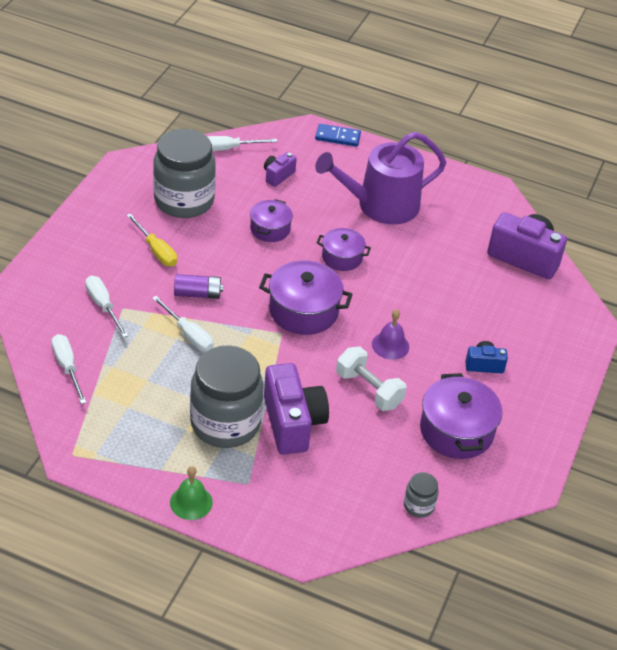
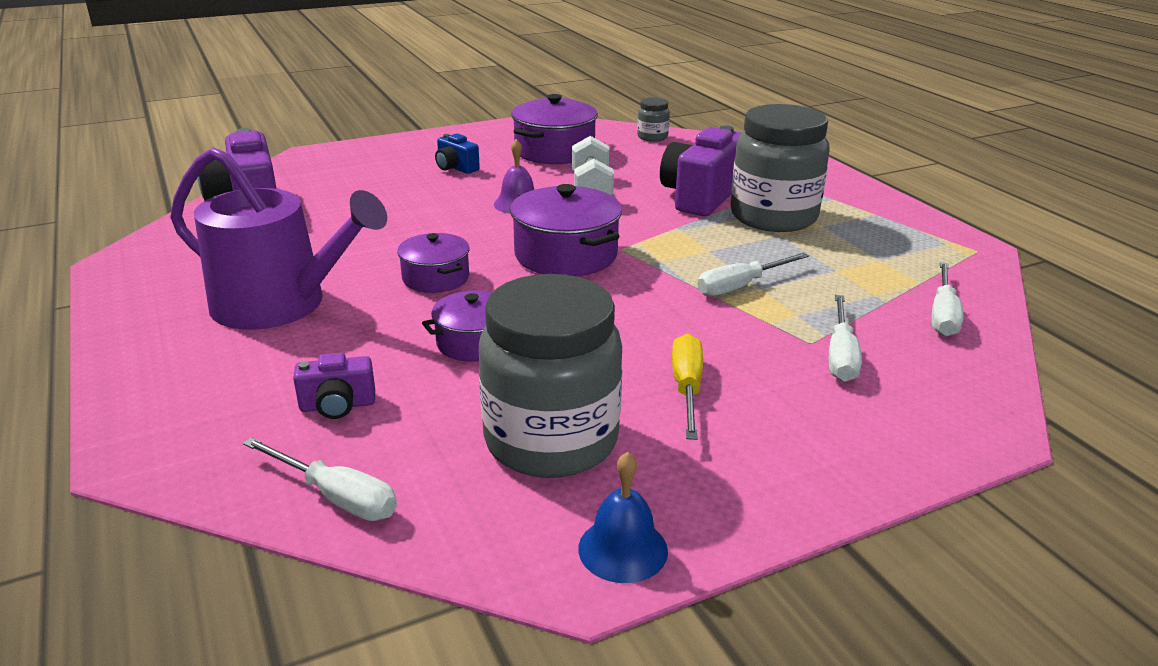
camera: 135 degrees left, 15 degrees down
white screwdriver [152,296,214,351] -> white screwdriver turned 120 degrees counterclockwise [697,253,809,296]
green bell [170,466,213,520] -> none
purple battery [174,274,224,299] -> none
blue domino [315,124,361,147] -> none
none -> blue bell [578,452,668,583]

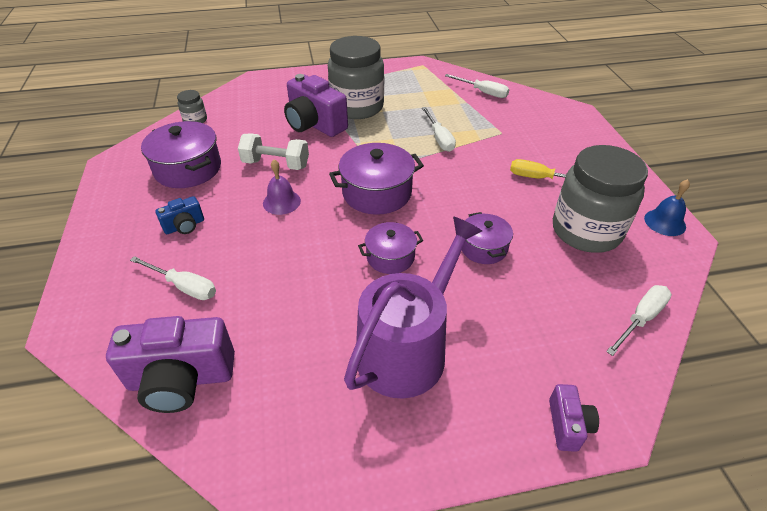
camera: 75 degrees left, 15 degrees up
purple camera [293,353,375,419] -> purple camera moved to [549,384,599,452]
white screwdriver [829,295,862,382] -> white screwdriver moved to [130,256,216,300]

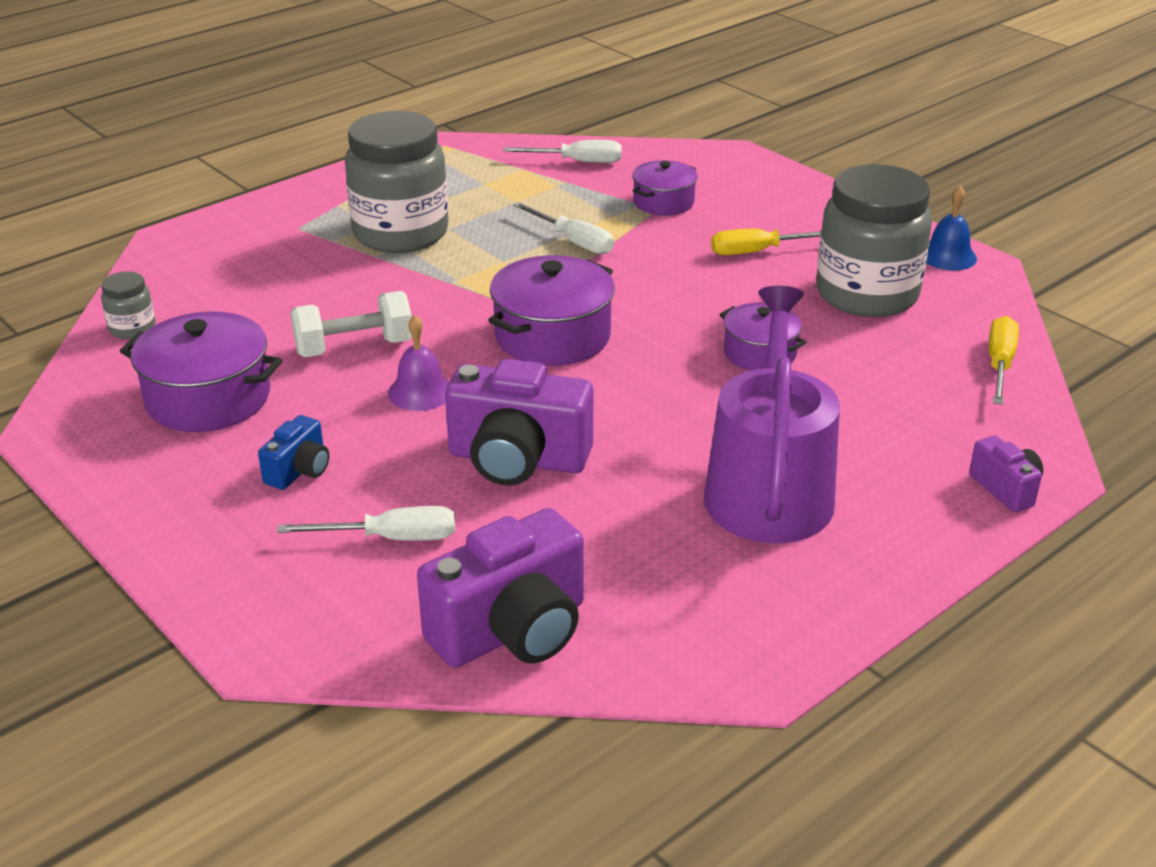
camera: 30 degrees left, 10 degrees down
purple camera [284,74,348,137] -> purple camera moved to [445,359,594,485]
purple pot [358,222,423,274] -> purple pot moved to [632,160,698,215]
white screwdriver [606,285,672,356] -> yellow screwdriver [989,316,1019,405]

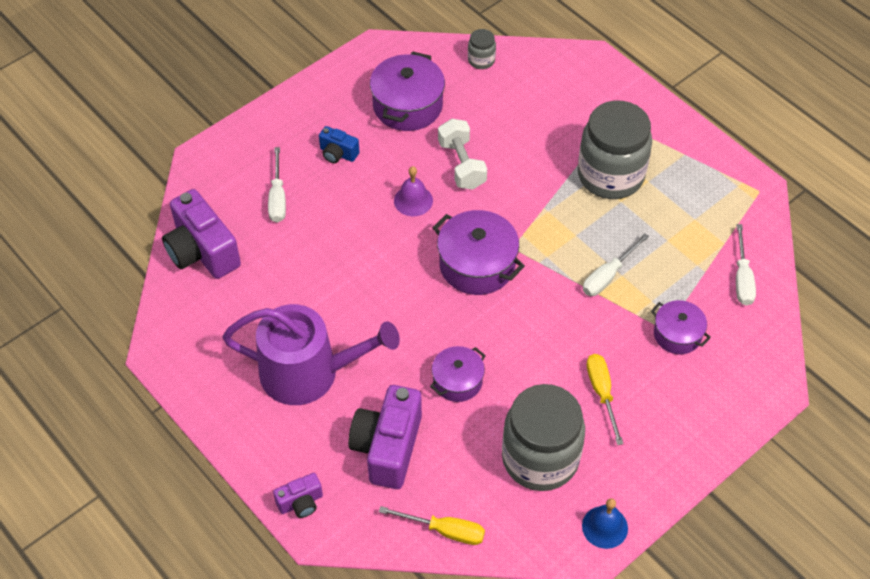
camera: 90 degrees right, 20 degrees up
purple camera [445,359,594,485] -> purple camera moved to [348,385,422,489]

